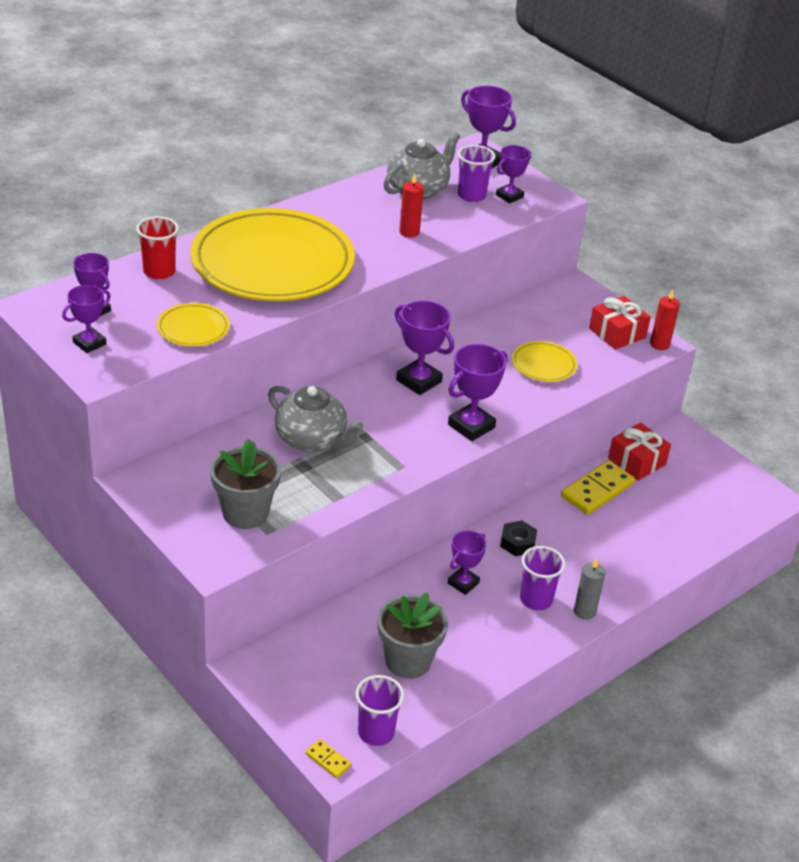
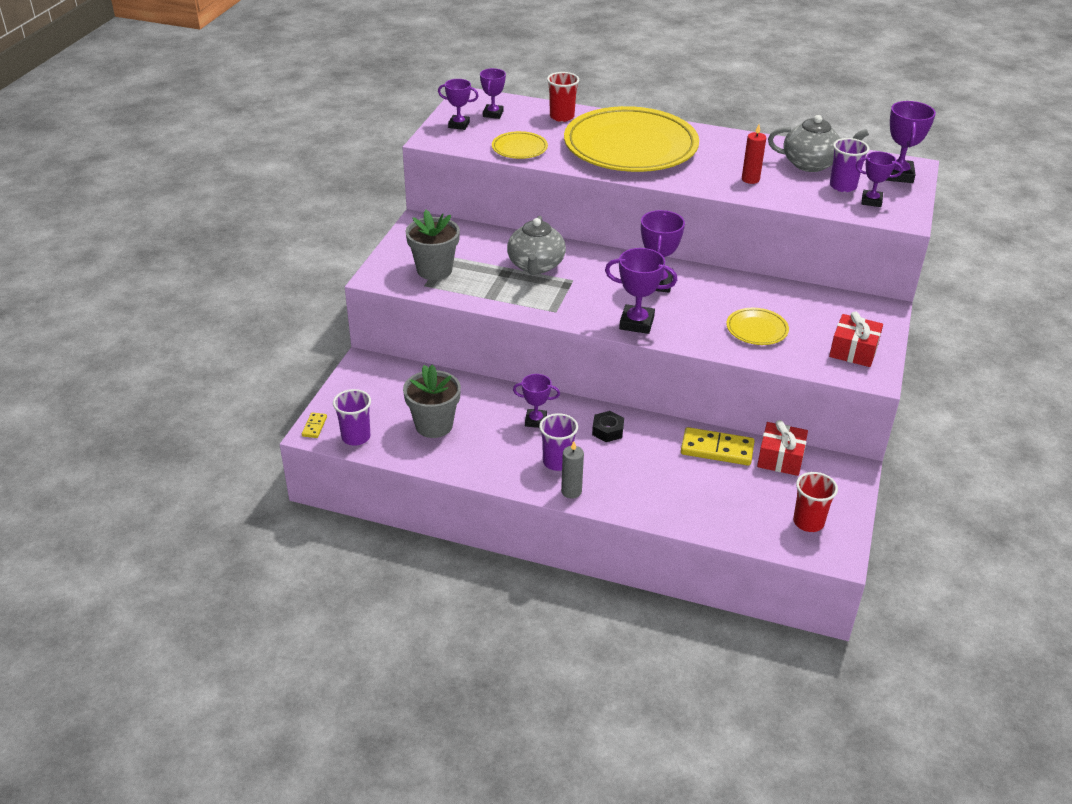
camera: 60 degrees right, 0 degrees up
red candle [650,290,680,350] -> none
none -> red cup [793,472,838,532]

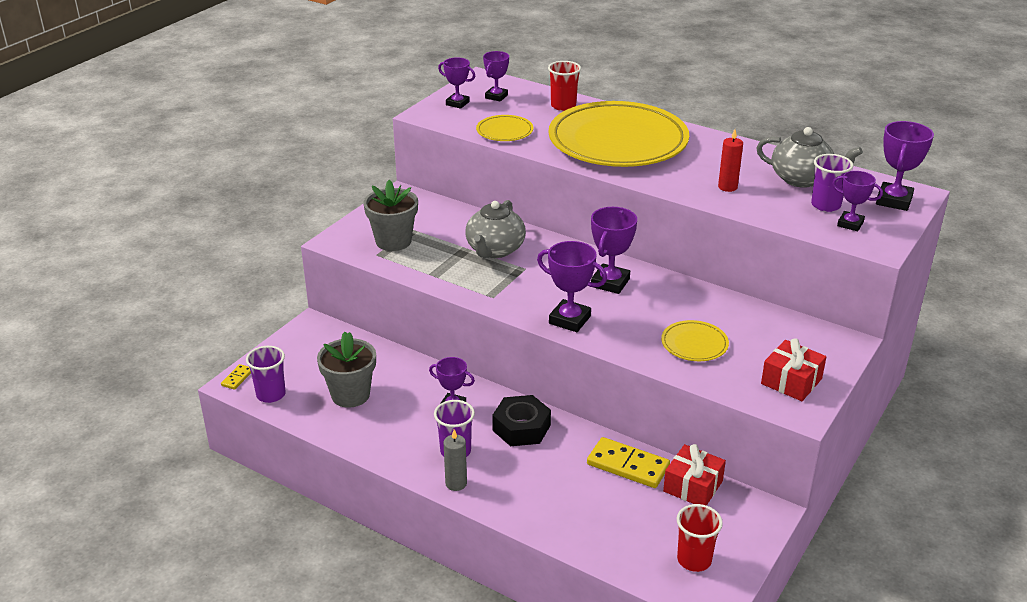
camera: 15 degrees right, 5 degrees down
black nut [592,411,624,442] -> black nut [492,395,551,446], size x1.61

